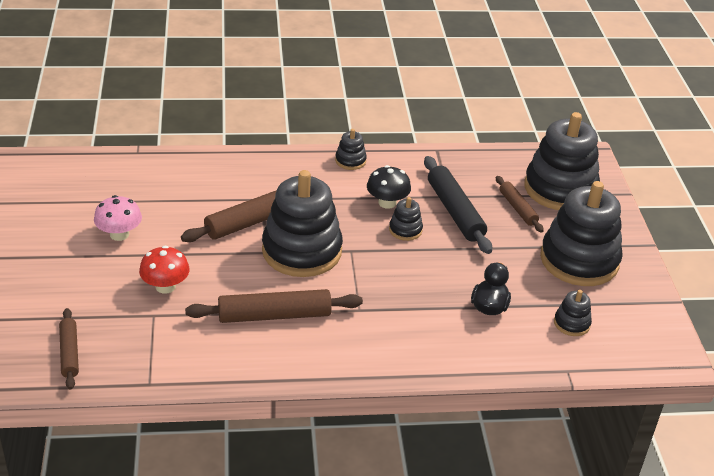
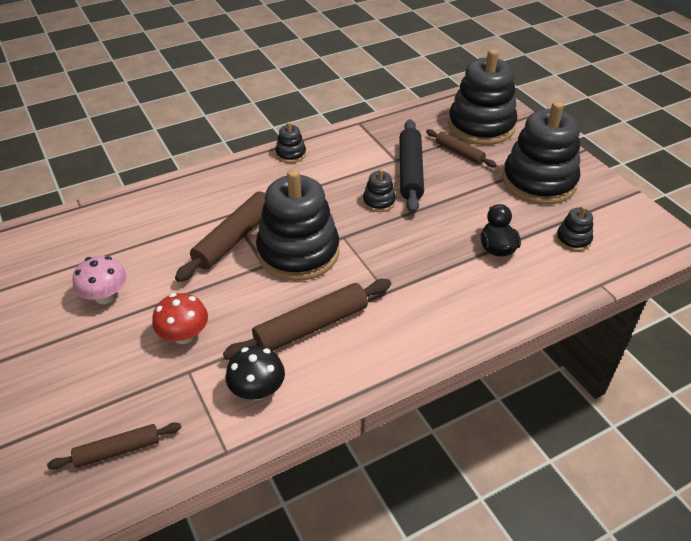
camera: 20 degrees left, 5 degrees up
brown rolling pin [59,308,79,390] -> brown rolling pin turned 75 degrees counterclockwise [47,422,181,469]
black mushroom [367,165,411,209] -> black mushroom moved to [226,346,285,400]
black rolling pin [424,156,492,254] -> black rolling pin turned 45 degrees clockwise [400,119,424,213]

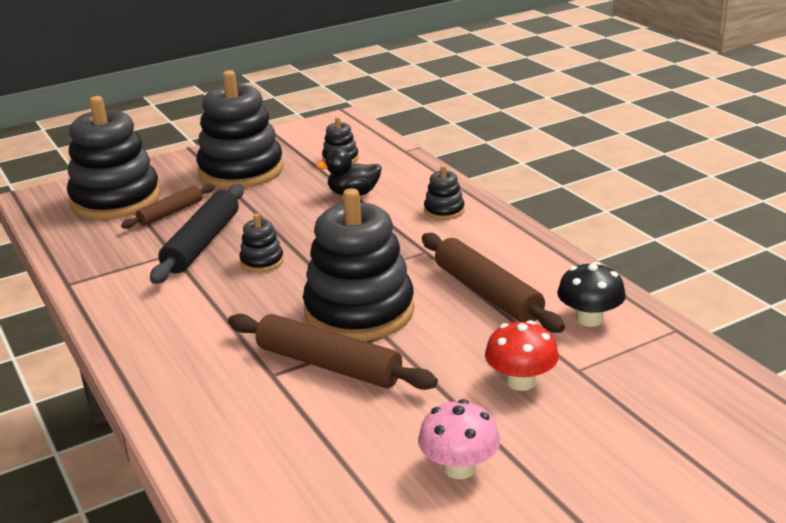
camera: 90 degrees left, 15 degrees down
brown rolling pin [47,422,181,469] -> none
black stacking toy [275,122,306,163] -> black stacking toy moved to [424,165,465,220]
black rolling pin [400,119,424,213] -> black rolling pin turned 75 degrees counterclockwise [150,184,244,284]

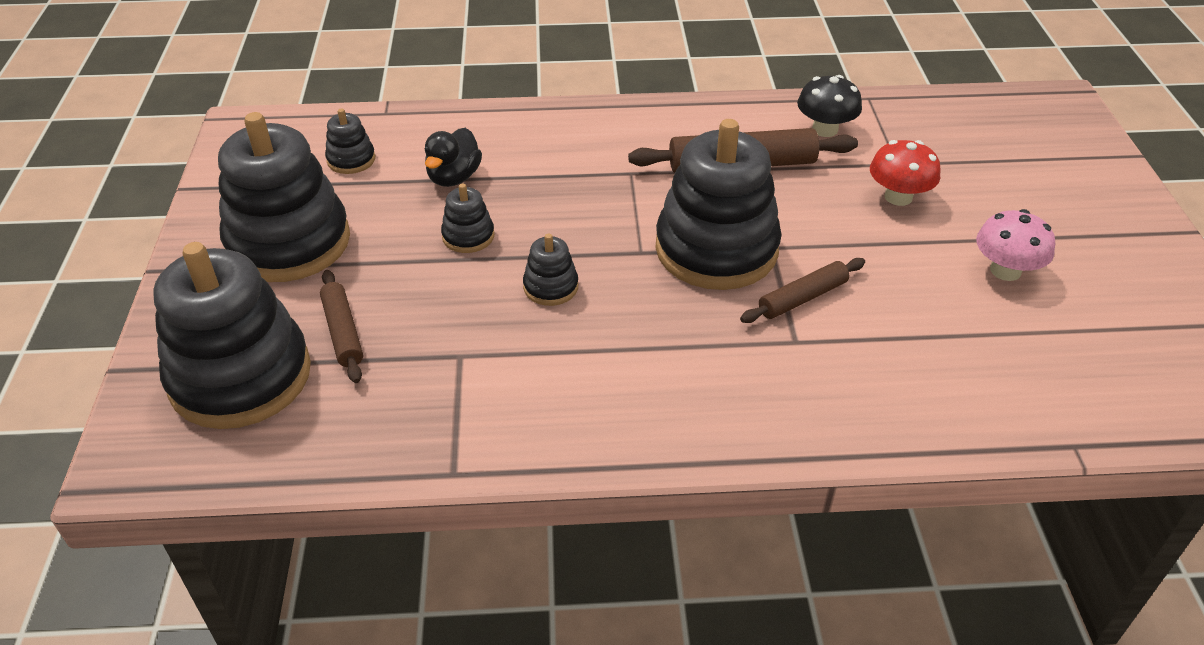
camera: 65 degrees left, 15 degrees up
black rolling pin [150,184,244,284] -> none
brown rolling pin [228,314,438,390] -> brown rolling pin [740,258,865,323], size x0.60
black stacking toy [424,165,465,220] -> black stacking toy moved to [441,183,495,253]

